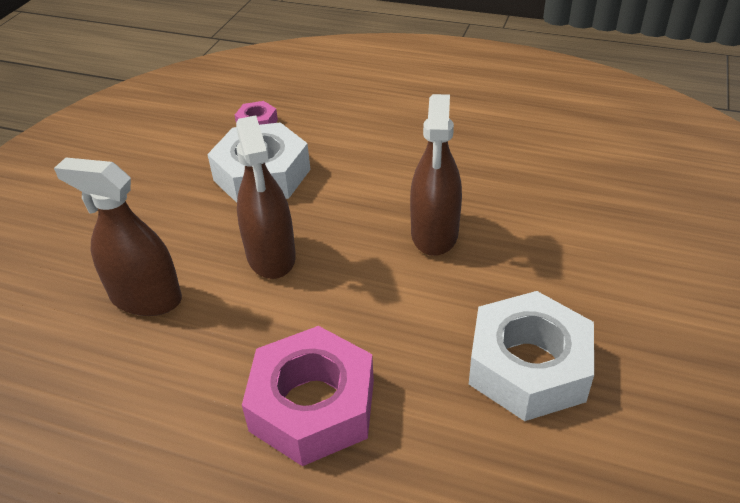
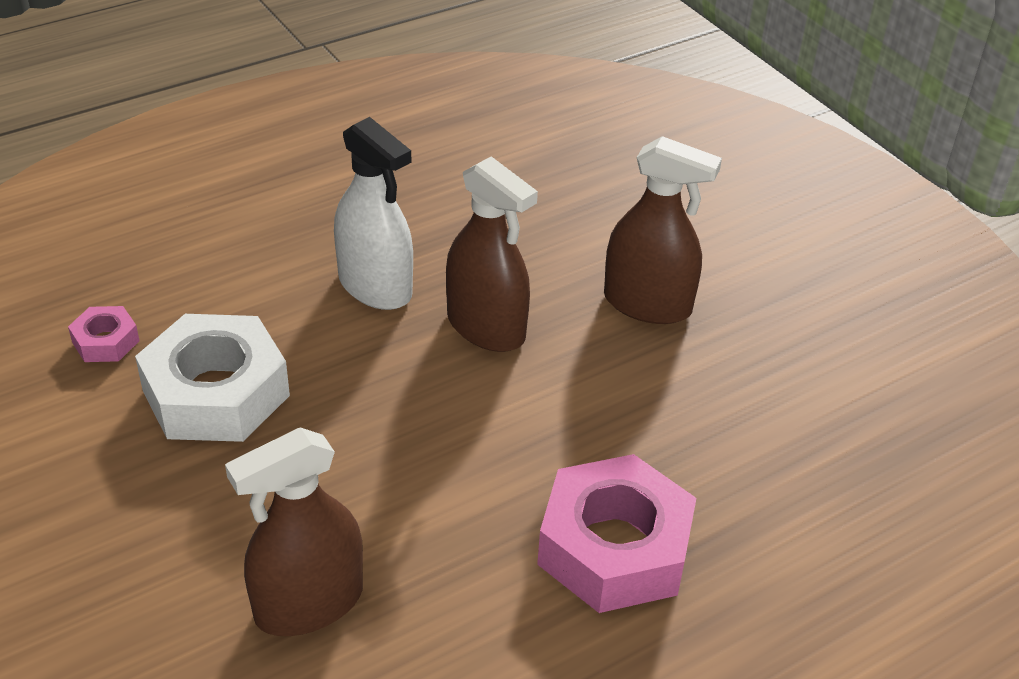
camera: 55 degrees left, 0 degrees up
brown spray bottle [236,116,296,279] -> brown spray bottle moved to [604,136,722,324]
white nut [469,291,594,421] -> none
none -> white spray bottle [334,117,413,310]

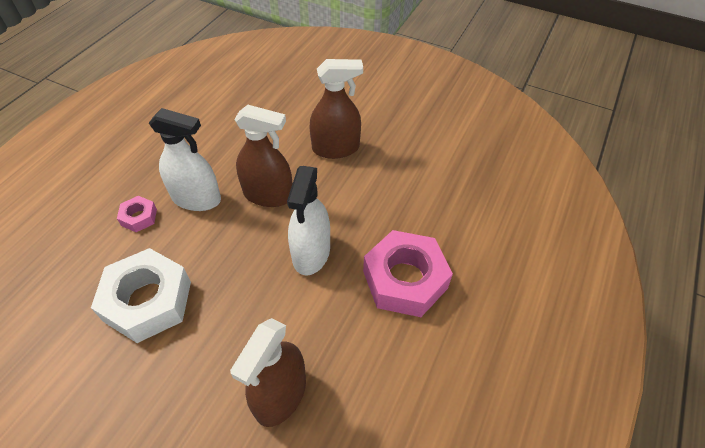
camera: 30 degrees left, 10 degrees up
pink nut [68,306,140,362] -> pink nut moved to [117,196,157,232]
none -> white spray bottle [287,166,330,275]

